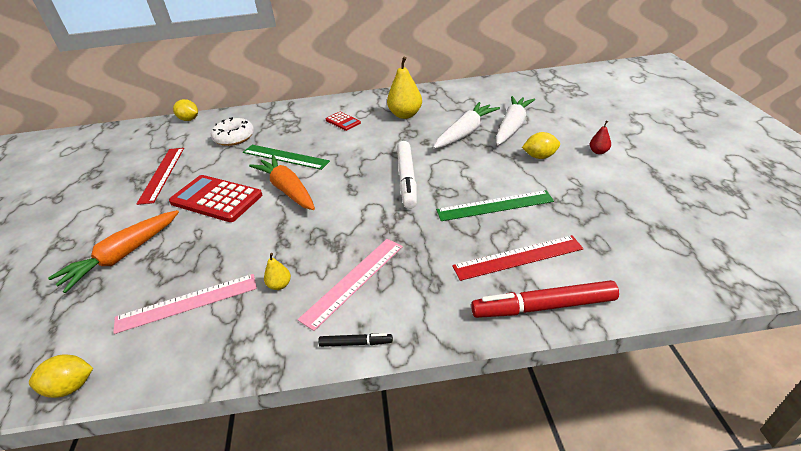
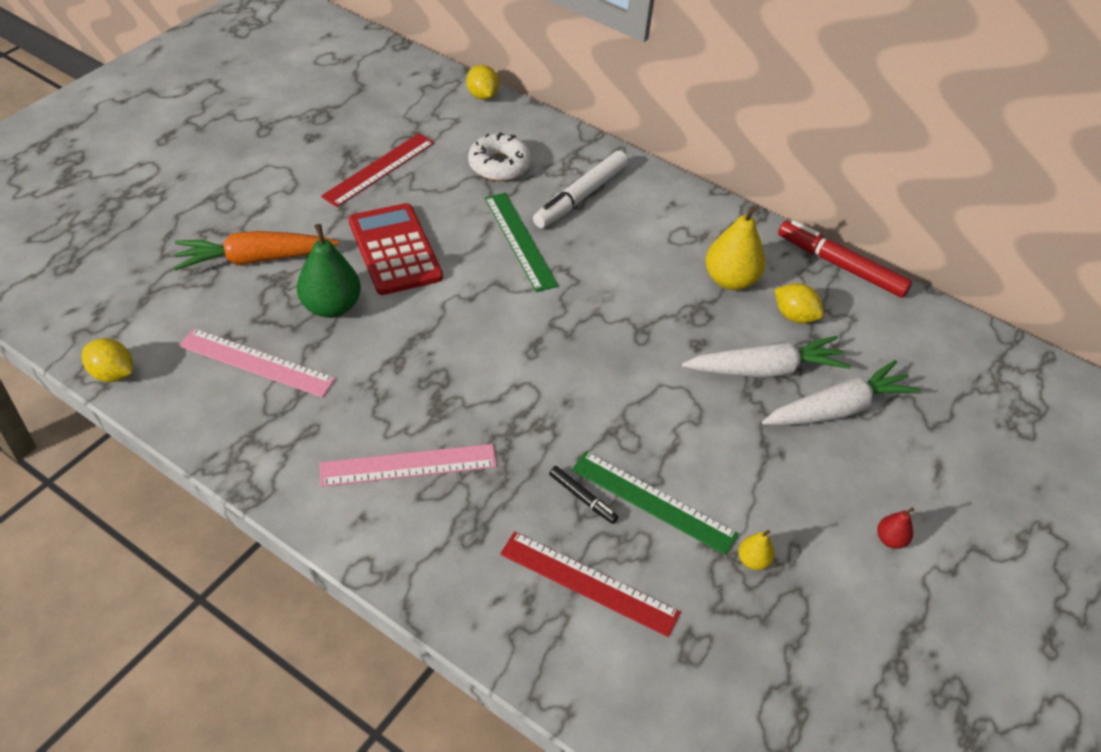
camera: 35 degrees right, 10 degrees up
orange carrot [249,155,315,210] -> none
yellow pear [264,253,291,290] -> yellow pear moved to [738,530,775,570]
black marker [318,333,393,347] -> black marker moved to [549,466,618,524]
red calculator [326,112,361,131] -> none
white marker [397,141,417,209] -> white marker moved to [533,151,628,228]
red marker [471,280,619,318] -> red marker moved to [778,220,912,298]
yellow lemon [522,132,560,159] -> yellow lemon moved to [775,283,824,323]
none -> green pear [297,224,361,318]

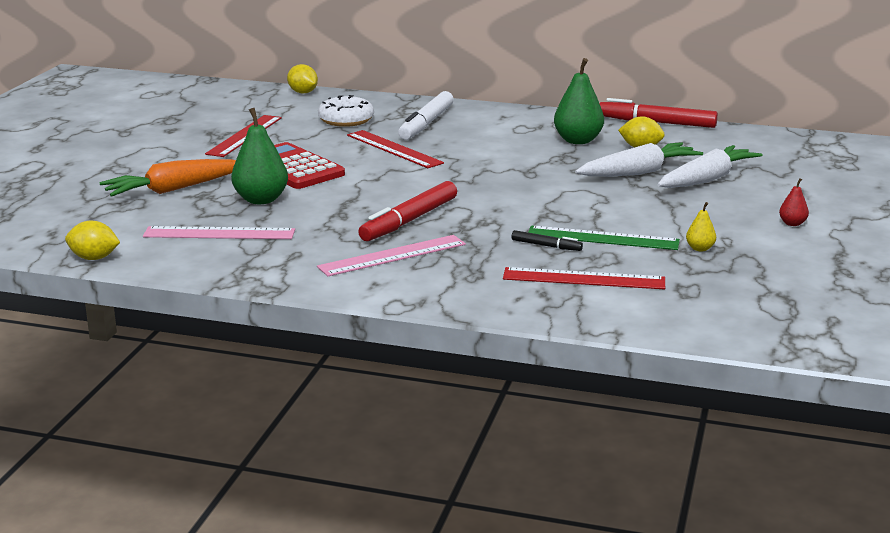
camera: 15 degrees left, 25 degrees down
green ruler [484,193,559,292] -> red ruler [347,130,444,168]
yellow pear [705,205,765,290] -> green pear [554,58,604,144]
none -> red marker [358,181,457,241]

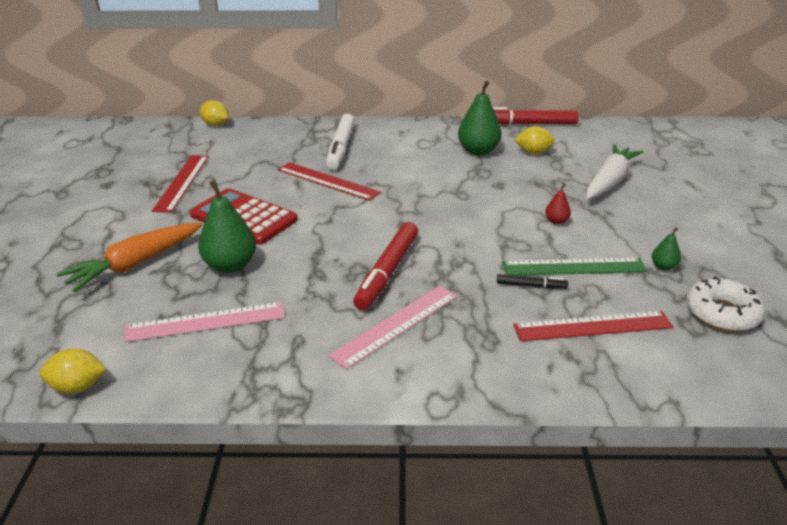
camera: 15 degrees left, 10 degrees up
white donut [318,95,374,127] -> white donut moved to [686,276,765,332]
white carrot [575,142,703,176] -> none
yellow pear [686,202,716,251] -> green pear [652,227,681,271]
red pear [779,178,809,226] -> red pear moved to [545,184,571,224]

